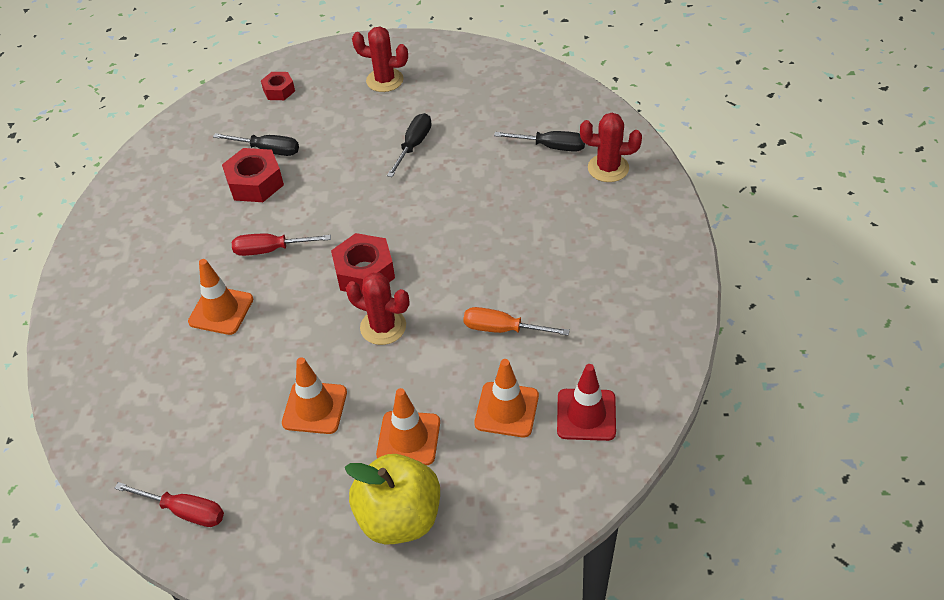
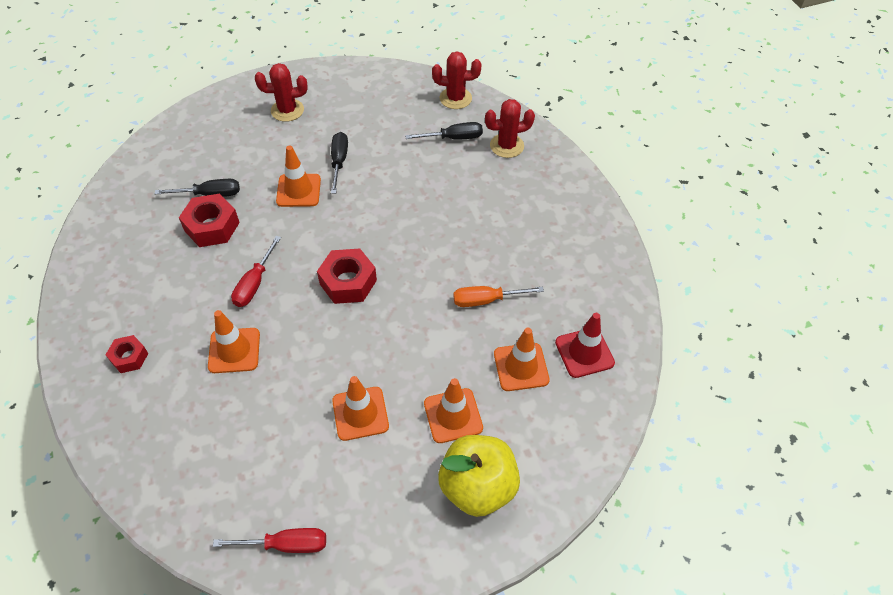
camera: 25 degrees left, 5 degrees up
red screwdriver [232,234,331,256] -> red screwdriver turned 45 degrees counterclockwise [231,236,281,307]
red nut [261,72,295,100] -> red nut moved to [105,335,149,373]
red cactus [346,272,409,345] -> red cactus moved to [432,51,481,109]
none -> orange traffic cone [276,145,321,207]

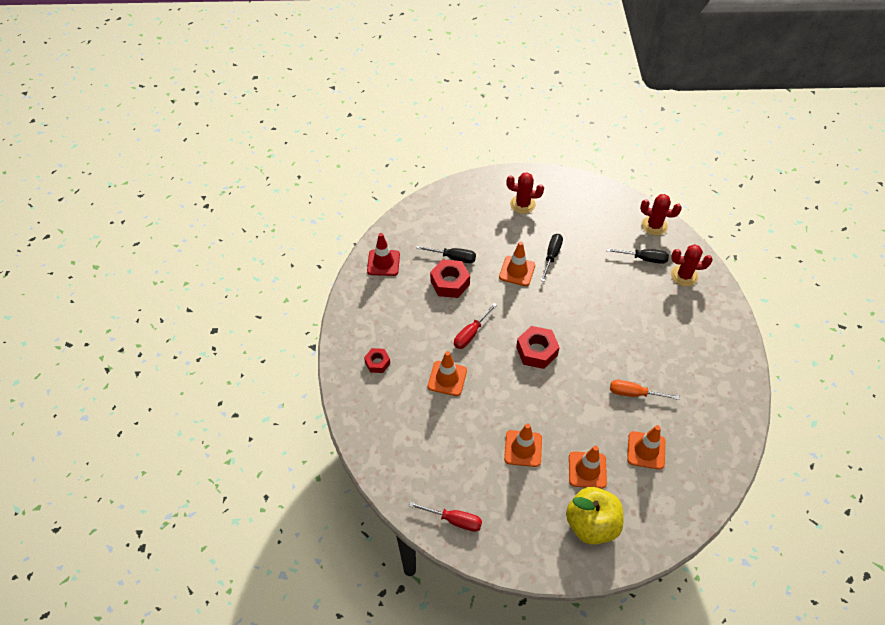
camera: 20 degrees right, 0 degrees up
red traffic cone [555,313,615,378] -> red traffic cone moved to [367,233,400,276]

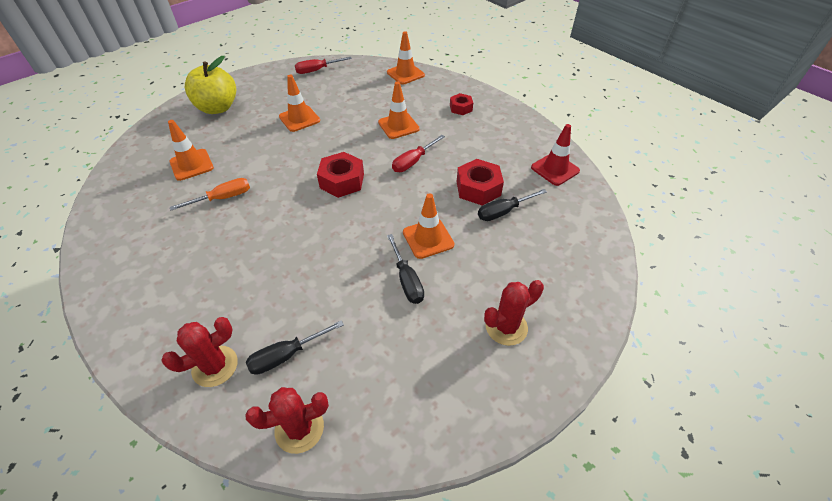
camera: 140 degrees right, 5 degrees down
red screwdriver [454,303,497,349] -> red screwdriver turned 135 degrees counterclockwise [392,135,445,172]
orange traffic cone [569,446,607,489] -> orange traffic cone moved to [387,31,425,85]

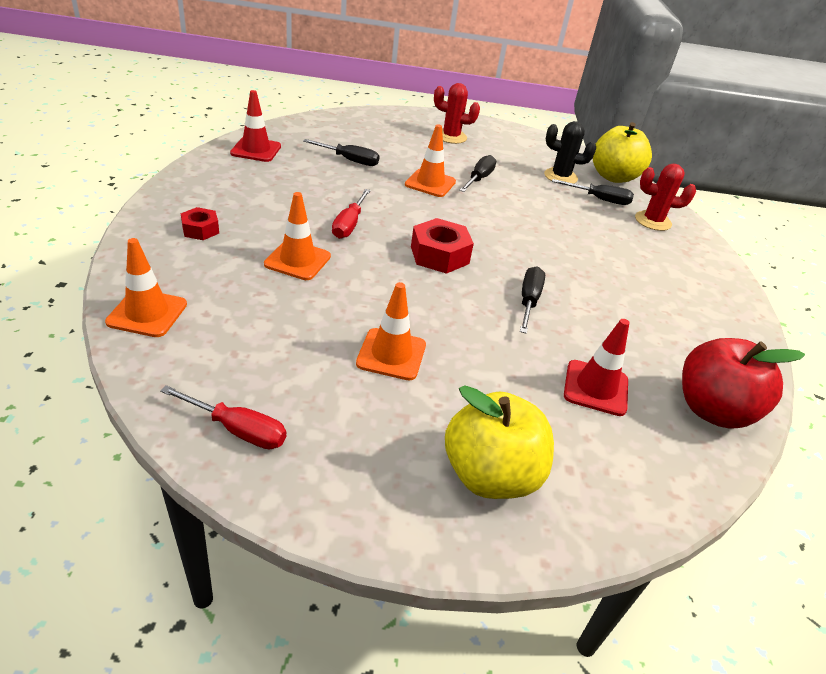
camera: 140 degrees left, 10 degrees down
orange traffic cone [168,120,214,181] -> red traffic cone [564,319,629,416]
orange screwdriver [170,178,250,210] -> none
red cactus [245,387,329,454] -> yellow apple [593,122,652,183]
red screwdriver [392,135,445,172] -> red screwdriver turned 105 degrees clockwise [332,189,371,239]
red nut [457,159,504,205] -> none
none -> black screwdriver [520,266,545,334]
none -> black cactus [544,121,596,184]
none -> red apple [682,338,805,429]

